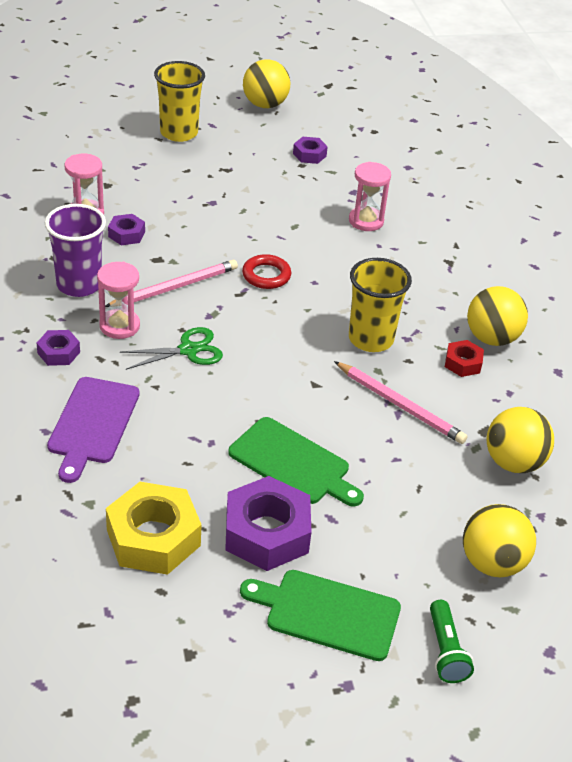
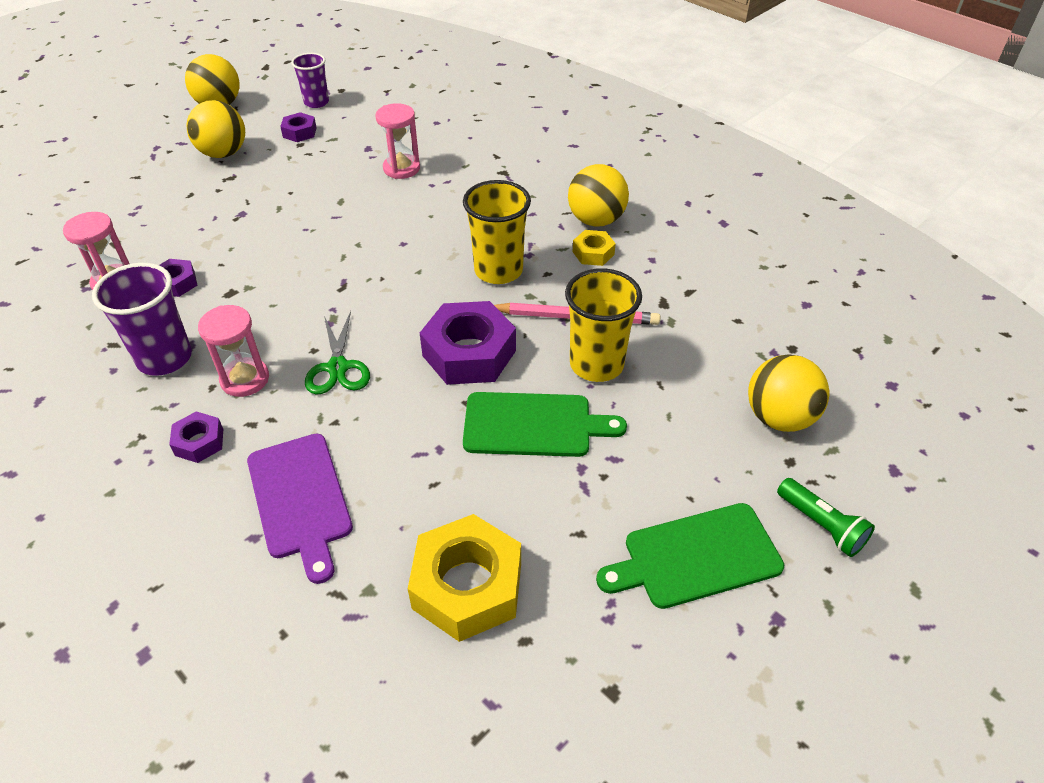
camera: 30 degrees left, 5 degrees up
pink pencil [105,260,238,307] -> none
green scissors [120,327,223,370] -> green scissors turned 135 degrees clockwise [305,311,370,394]
yellow cup [154,61,205,142] -> yellow cup moved to [565,268,642,382]
purple nut [225,476,312,571] -> purple nut moved to [420,301,516,385]
red ring [242,254,291,289] -> none
red nut [445,340,484,377] -> yellow nut [572,230,616,266]
yellow ball [487,407,554,473] -> yellow ball moved to [187,100,245,158]
none -> purple cup [291,53,329,108]

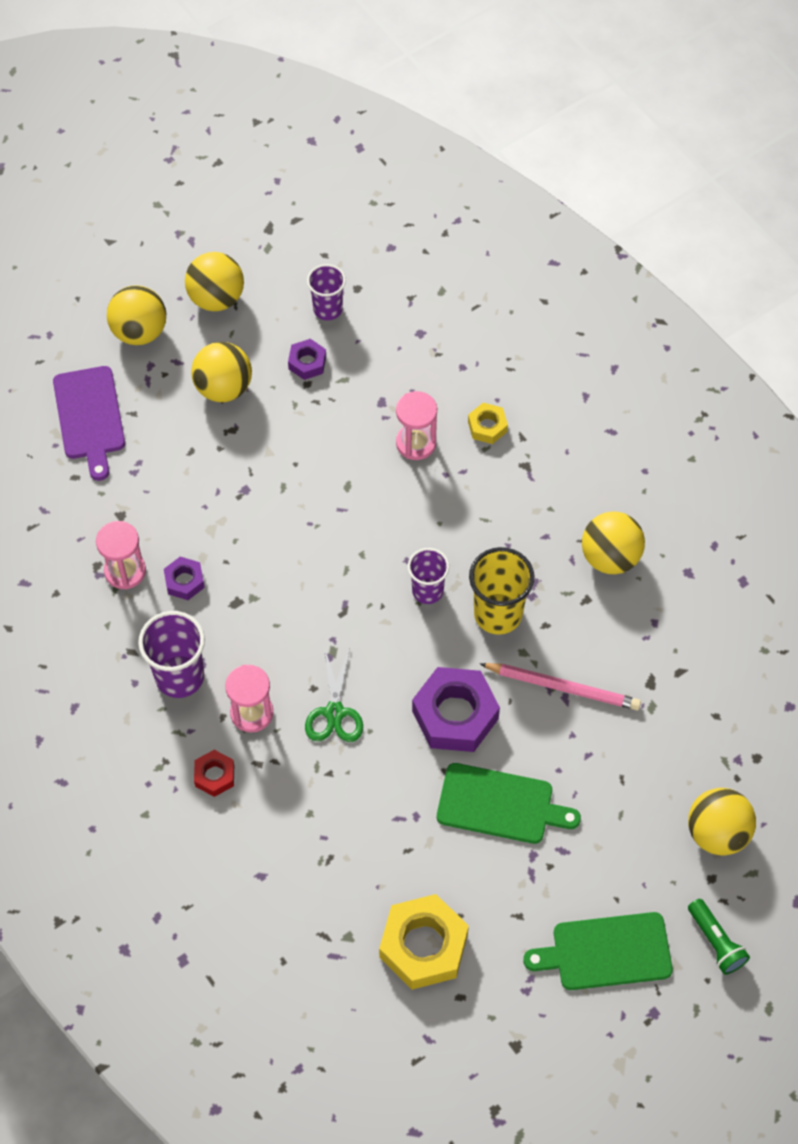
camera: 10 degrees right, 15 degrees up
purple nut [169,411,223,463] -> red nut [194,750,234,797]
purple cutting board [247,433,353,584] -> purple cutting board moved to [53,366,125,481]
yellow cup [565,268,642,382] -> none
yellow nut [572,230,616,266] -> yellow nut moved to [468,403,508,444]
none -> yellow ball [107,285,166,345]
none -> purple cup [408,548,449,604]

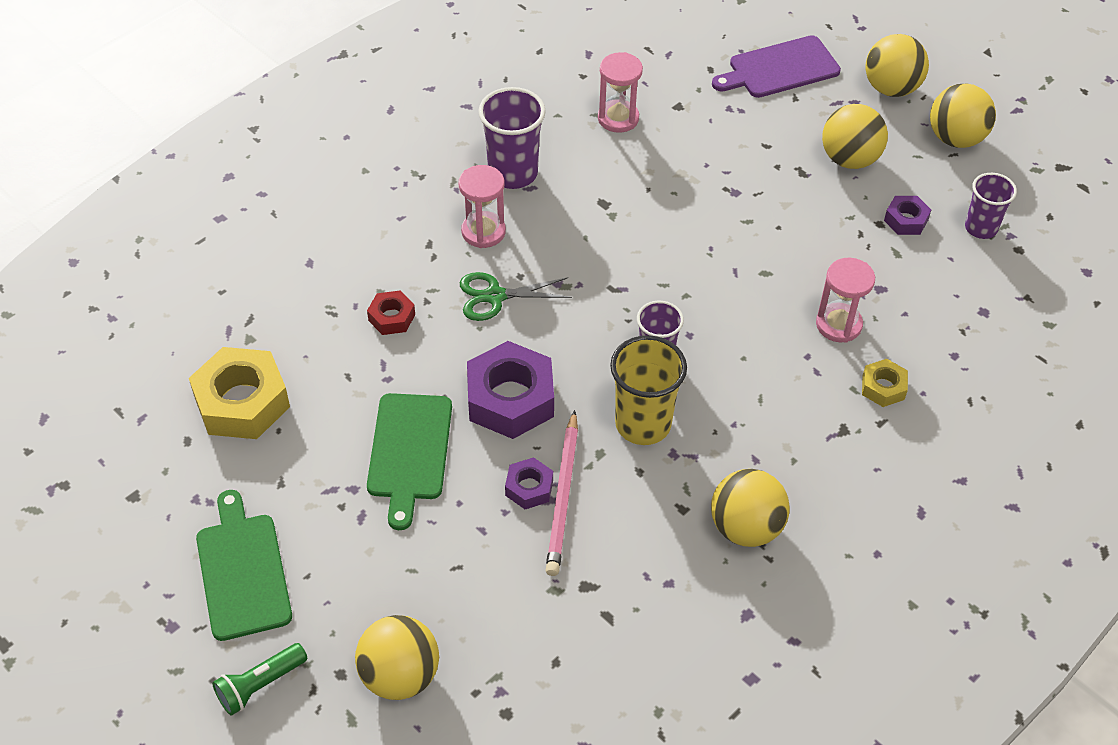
camera: 80 degrees right, 10 degrees down
purple nut [164,557,205,600] -> purple nut moved to [505,457,553,509]
red nut [194,750,234,797] -> red nut moved to [367,291,415,335]

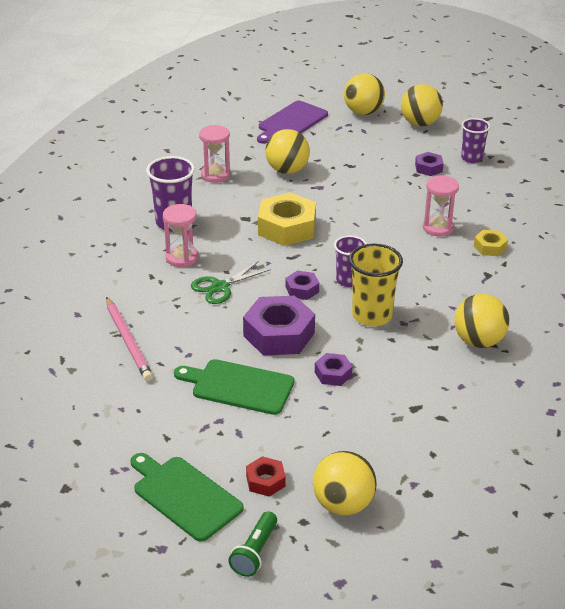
camera: 30 degrees left, 15 degrees down
yellow nut [189,347,290,439] -> yellow nut moved to [258,192,316,246]
red nut [367,291,415,335] -> red nut moved to [246,456,286,497]
green cutting board [367,393,452,530] -> green cutting board turned 135 degrees clockwise [174,359,294,415]
pink pencil [545,410,578,576] -> pink pencil moved to [106,297,153,381]
yellow ball [822,104,888,169] -> yellow ball moved to [265,129,310,174]
none -> purple nut [286,270,319,300]

